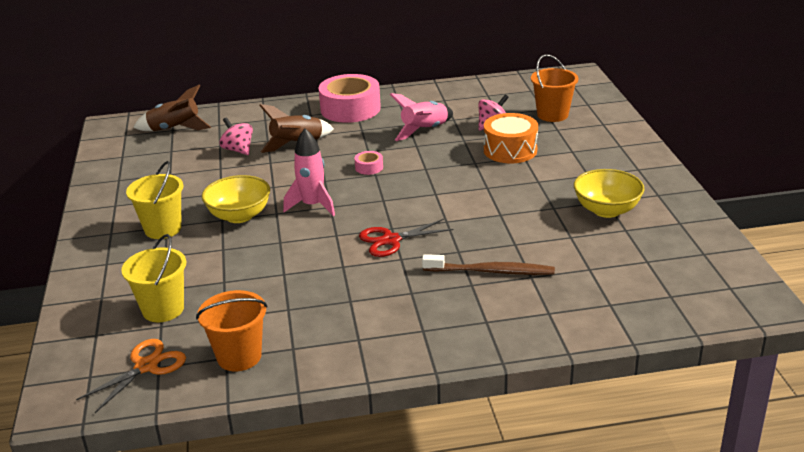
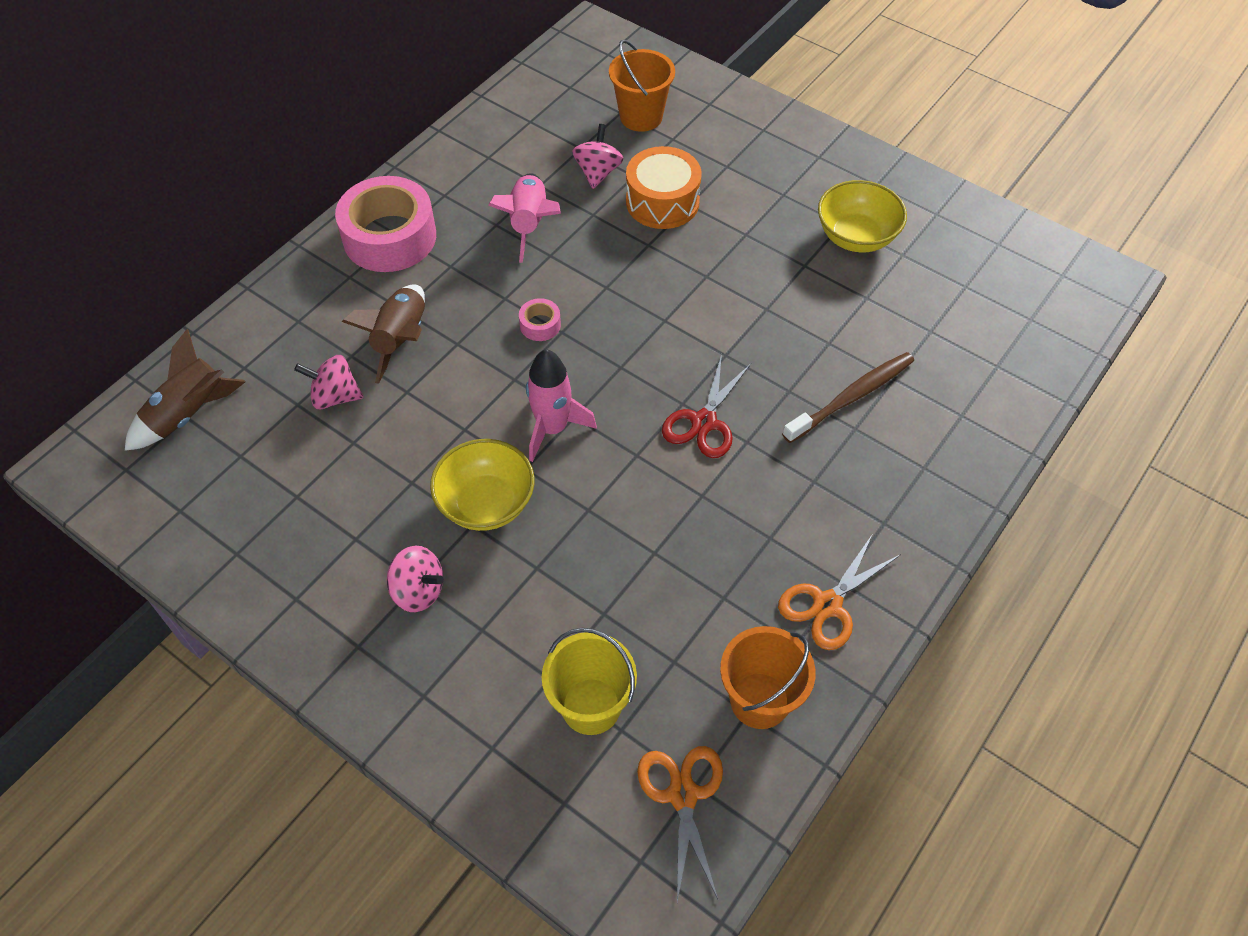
camera: 45 degrees left, 25 degrees up
yellow bucket [126,161,183,239] -> pink spinning top [387,545,444,612]
none -> orange scissors [778,535,901,650]

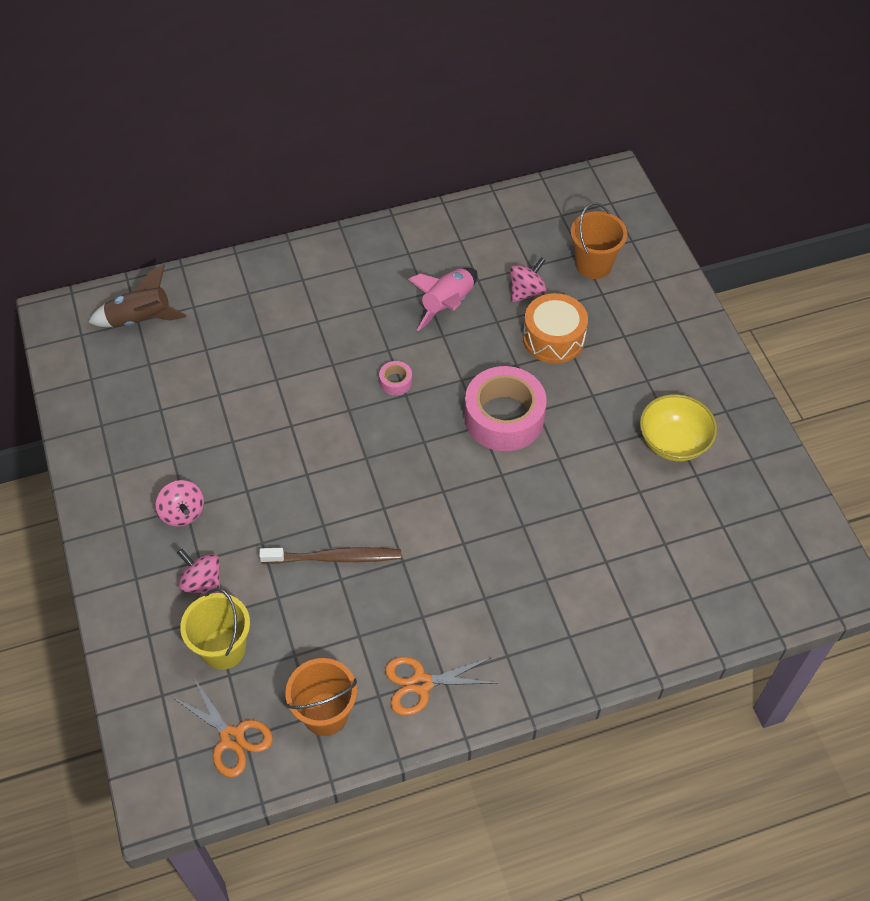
camera: 35 degrees right, 0 degrees up
pink spinning top [294,355,364,409] -> pink spinning top moved to [177,549,220,594]
pink tape [335,176,436,272] -> pink tape moved to [464,366,547,451]
brown rocket [342,284,425,384] -> none
yellow bowl [430,439,534,531] -> none
pink rocket [526,349,597,462] -> none
orange scissors [637,746,723,902] -> orange scissors turned 105 degrees clockwise [172,678,273,777]
red scissors [662,354,751,458] -> none
brown toothbrush [782,352,914,443] -> brown toothbrush moved to [259,547,401,564]

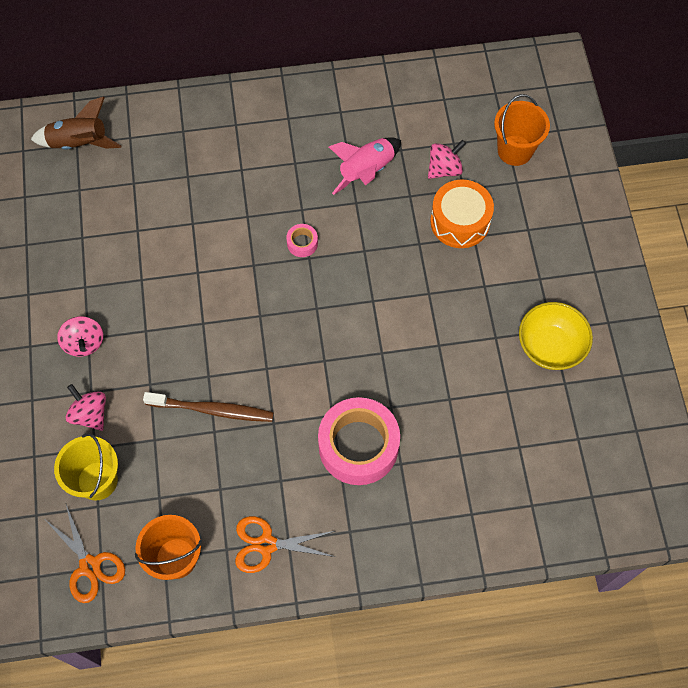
camera: 10 degrees right, 10 degrees up
pink tape [464,366,547,451] -> pink tape moved to [318,397,400,485]

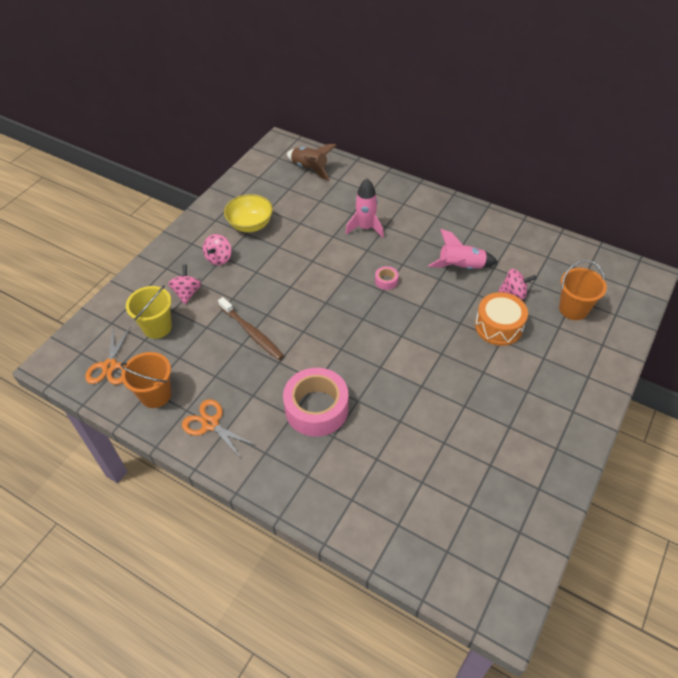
camera: 40 degrees right, 15 degrees down
yellow bowl [519,302,593,370] -> yellow bowl moved to [224,194,273,232]
none -> pink rocket [345,178,384,238]

